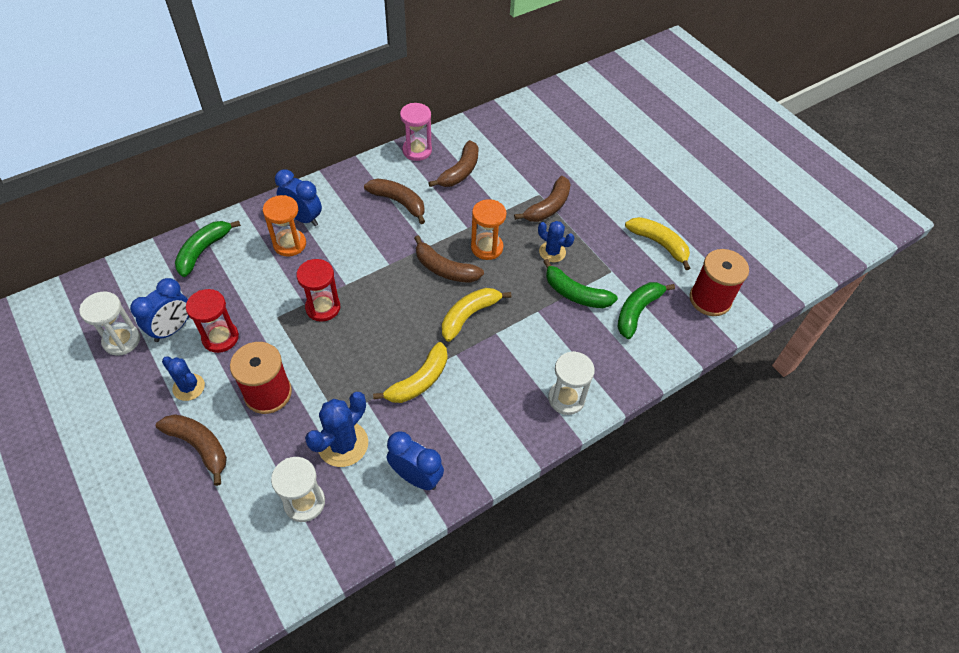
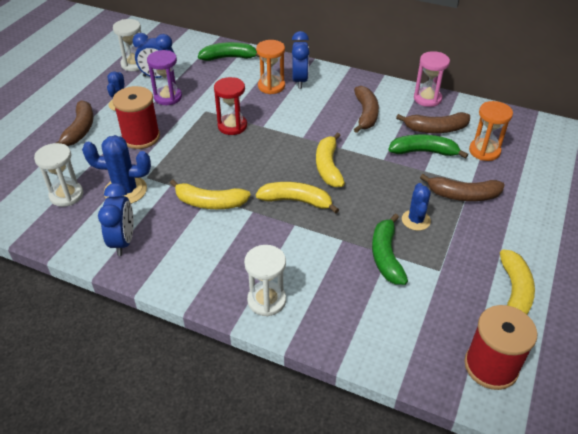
camera: 60 degrees right, 10 degrees down
red hourglass [186,289,239,353] -> purple hourglass [147,50,182,105]
brown banana [414,235,484,283] -> yellow banana [316,132,345,187]
orange hourglass [471,199,506,260] -> orange hourglass moved to [469,101,513,161]
green banana [617,282,675,339] -> green banana moved to [389,135,468,159]

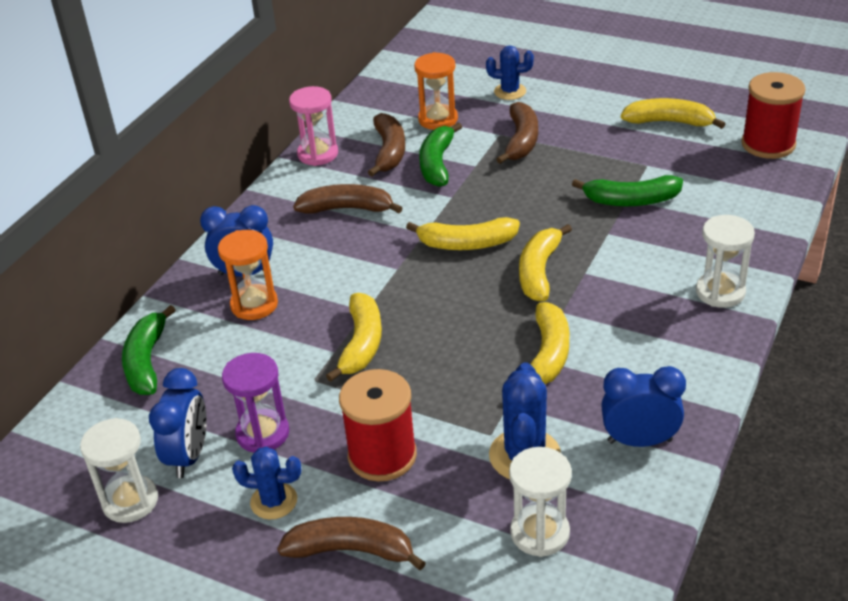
camera: 85 degrees left, 5 degrees down
red hourglass [214,77,247,135] -> yellow banana [326,293,382,382]
blue cactus [402,183,431,231] -> blue cactus moved to [486,45,534,100]

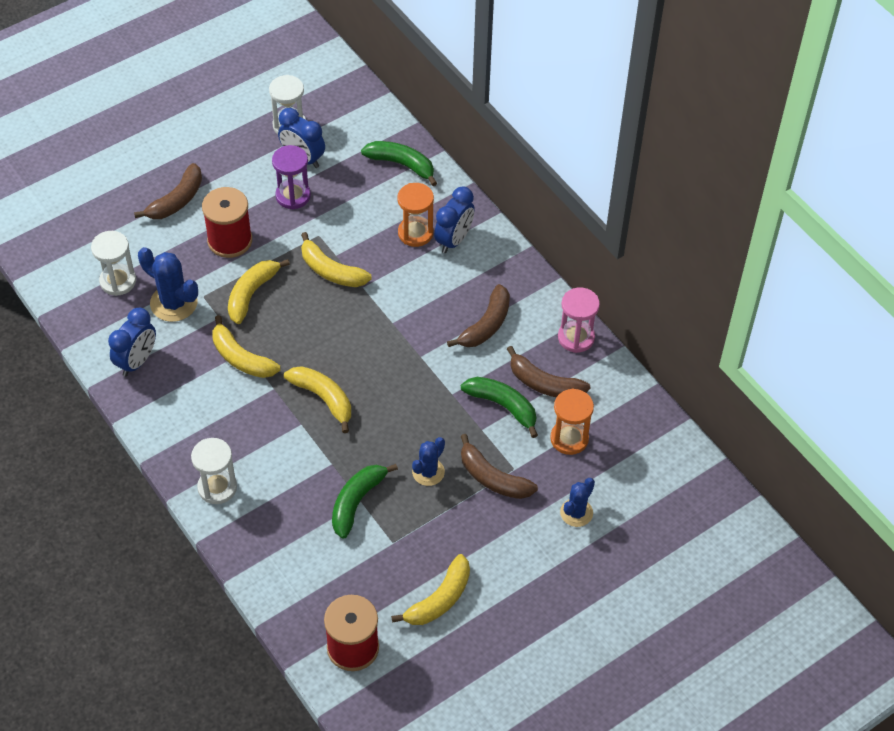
camera: 115 degrees right, 15 degrees up
blue cactus [232,447,301,519] -> blue cactus moved to [412,437,445,486]
yellow banana [406,217,520,250] -> yellow banana moved to [228,259,290,324]

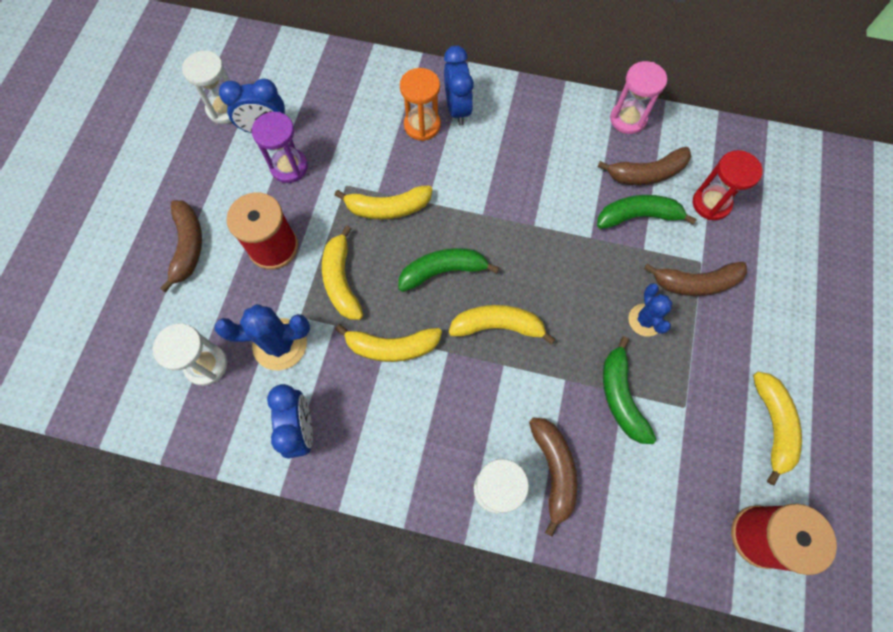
camera: 40 degrees left, 15 degrees up
green banana [361,141,437,186] -> green banana moved to [398,248,499,292]
brown banana [447,284,510,347] -> brown banana moved to [529,417,577,537]
orange hourglass [550,388,594,455] -> red hourglass [693,150,762,220]
blue cactus [560,478,595,527] -> none

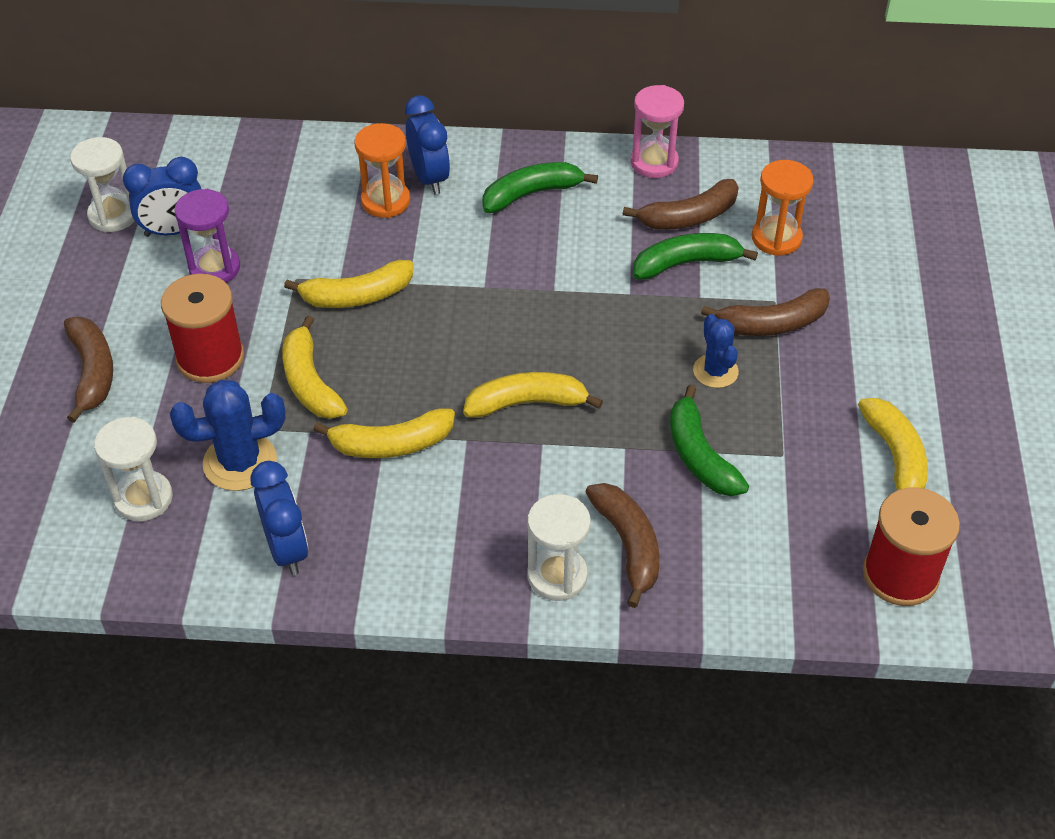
camera: 10 degrees left, 20 degrees down
green banana [398,248,499,292] -> green banana moved to [482,162,598,213]
red hourglass [693,150,762,220] -> orange hourglass [752,160,814,256]

